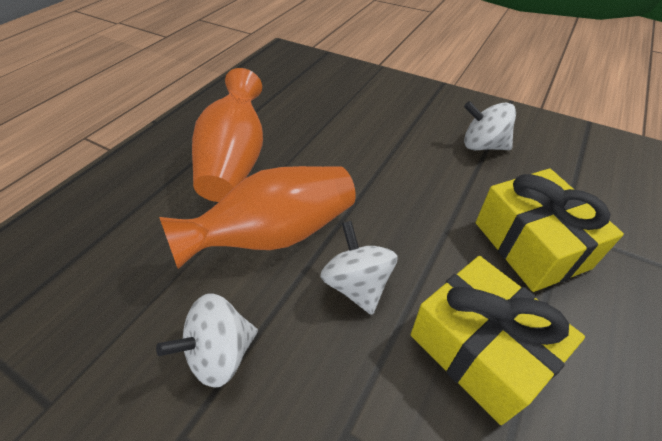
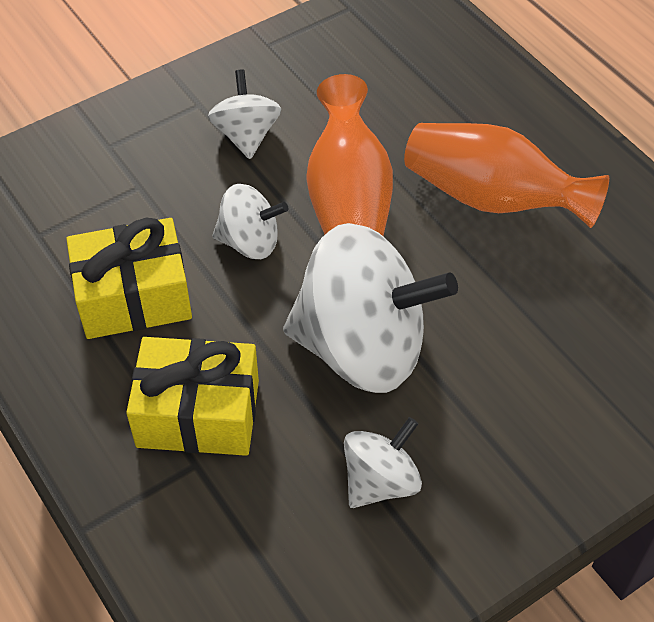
camera: 115 degrees right, 5 degrees up
none -> white spinning top [283,223,458,393]

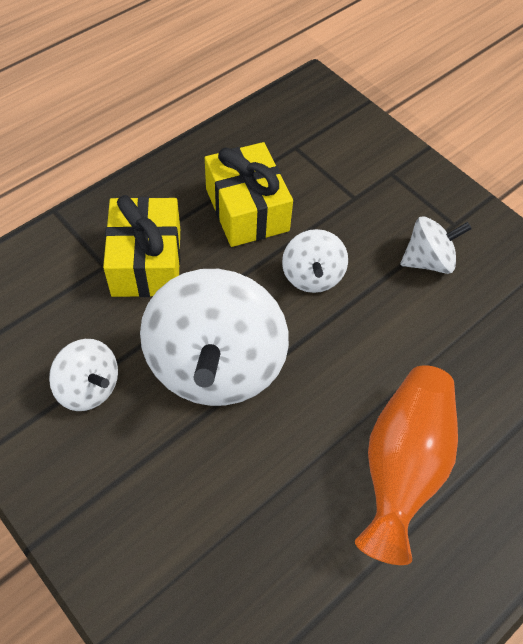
camera: 80 degrees right, 5 degrees up
orange vase [307,74,393,236] -> none

